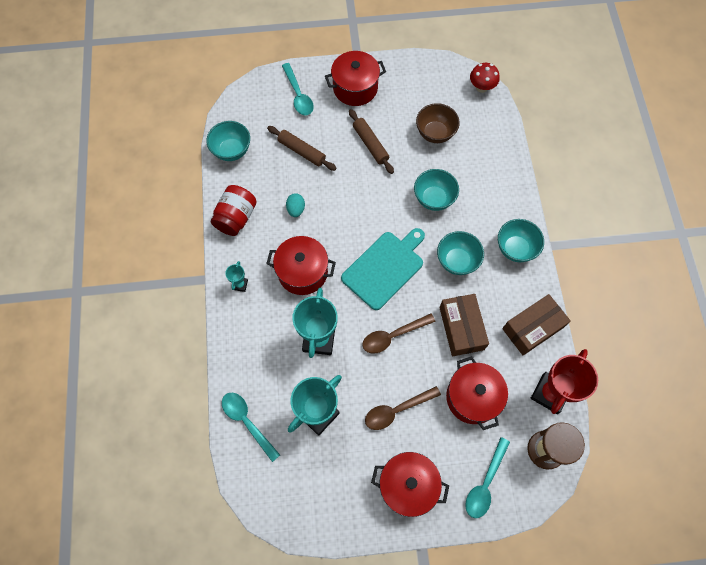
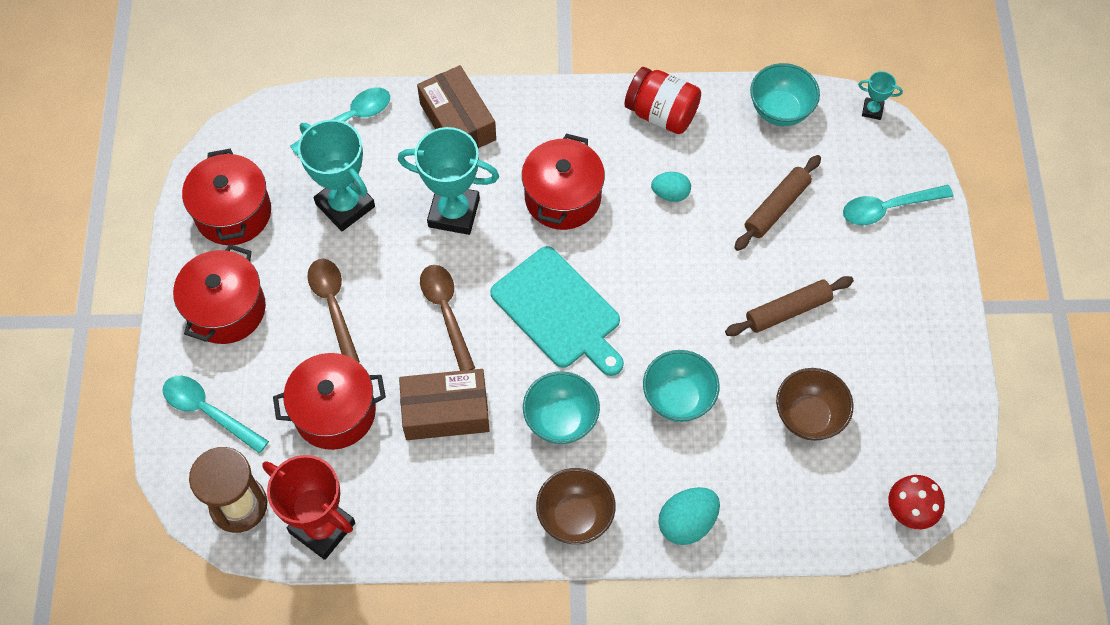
camera: 95 degrees right, 5 degrees down
turquoise trophy [225,261,248,292] -> turquoise trophy moved to [858,71,903,120]
red pot [325,51,386,106] -> red pot moved to [182,149,271,245]
turquoise bowl [498,219,544,262] -> brown bowl [536,468,616,544]
brown box [502,294,571,355] -> brown box moved to [417,65,496,148]
none -> turquoise egg [658,487,720,545]

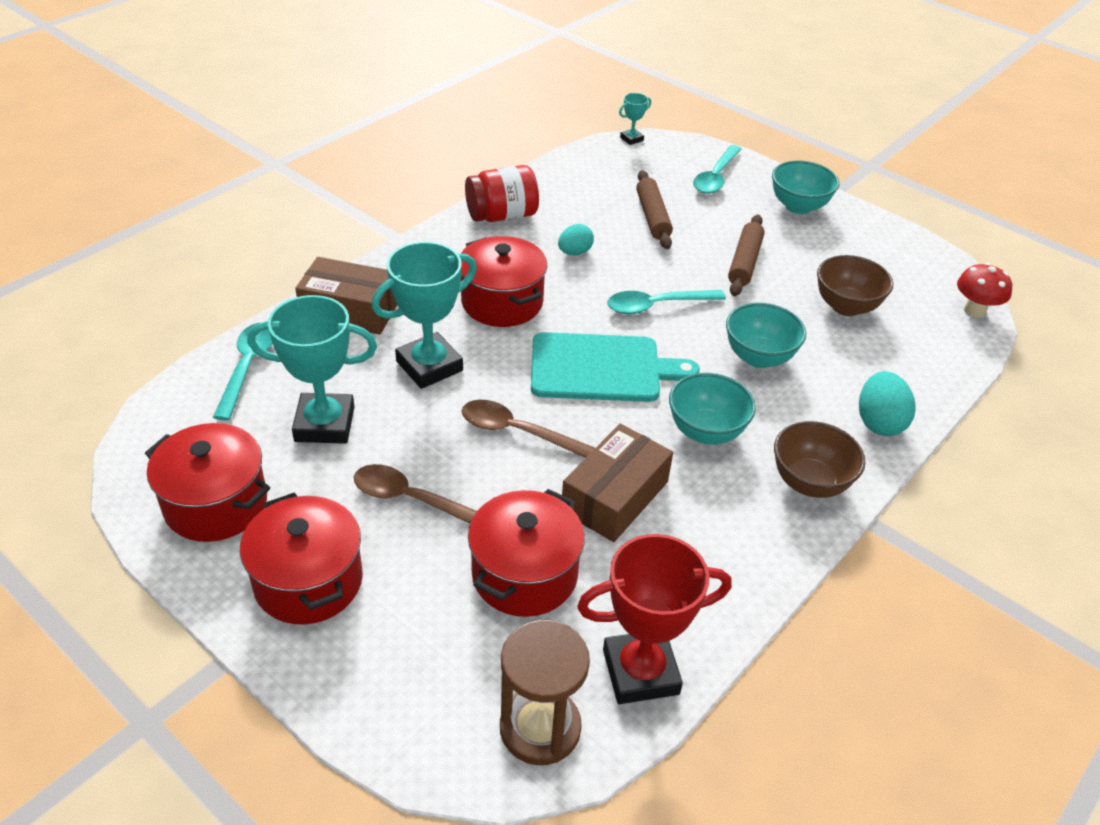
camera: 50 degrees left, 20 degrees down
turquoise spoon [163,376,269,454] -> turquoise spoon moved to [607,290,726,314]
turquoise bowl [750,63,820,126] -> turquoise bowl moved to [772,160,839,214]

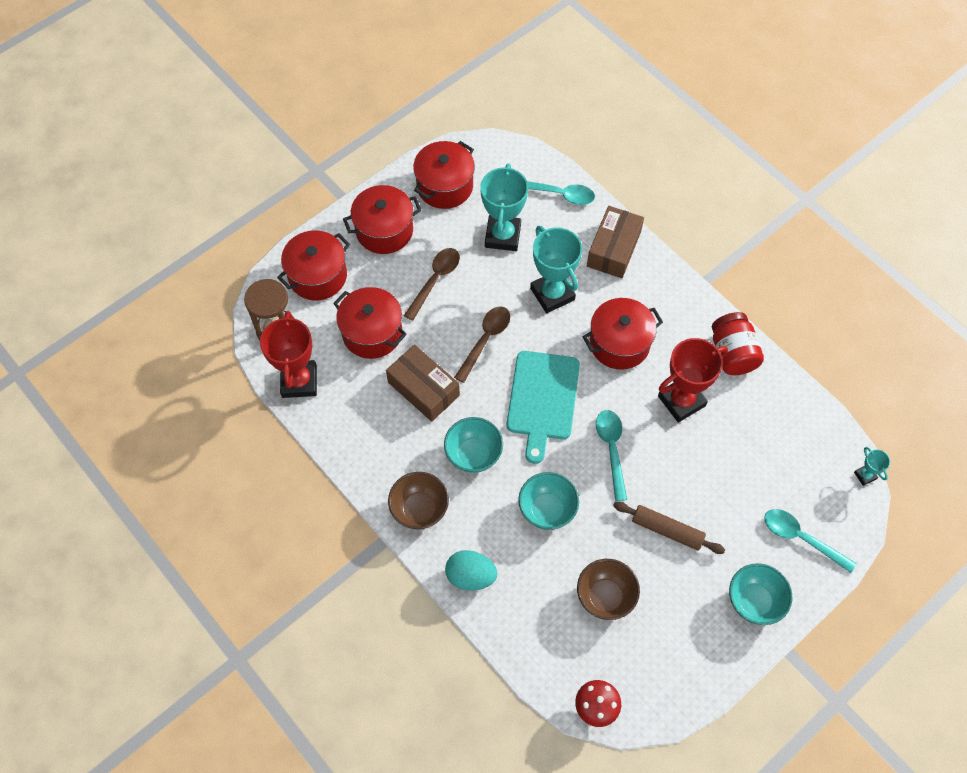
camera: 100 degrees right, 20 degrees up
turquoise egg [558,224,594,255] -> red trophy [658,338,728,422]
brown rolling pin [636,170,673,249] -> none
none -> red pot [277,230,350,301]

